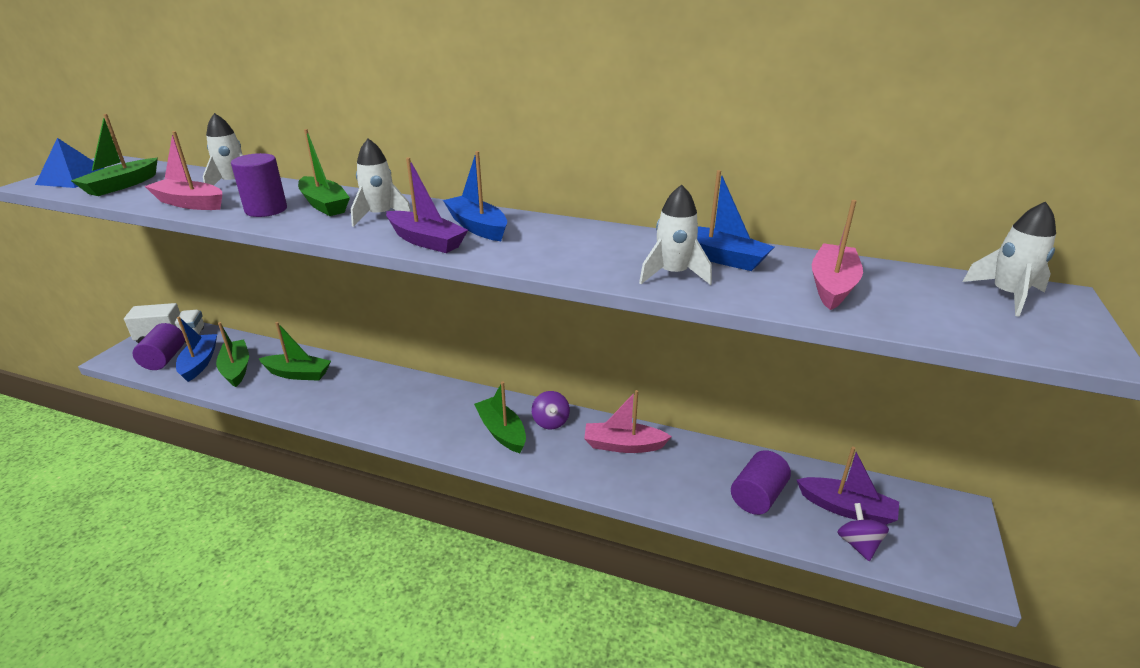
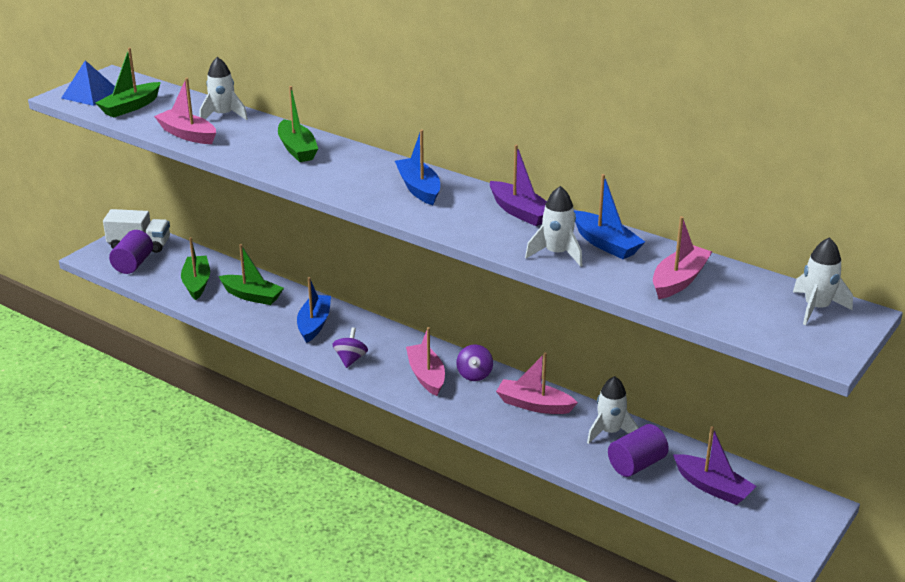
camera: 15 degrees right, 0 degrees up
blue boat [176,317,217,382] -> blue boat moved to [297,277,331,343]
purple cylinder [231,153,287,217] -> none
white rocket [351,138,411,227] -> white rocket moved to [587,376,638,444]
purple boat [386,157,468,253] -> purple boat moved to [490,145,547,226]
green boat [474,382,526,453] -> pink boat [406,327,445,396]
purple spinning top [837,503,889,561] -> purple spinning top moved to [332,327,368,368]

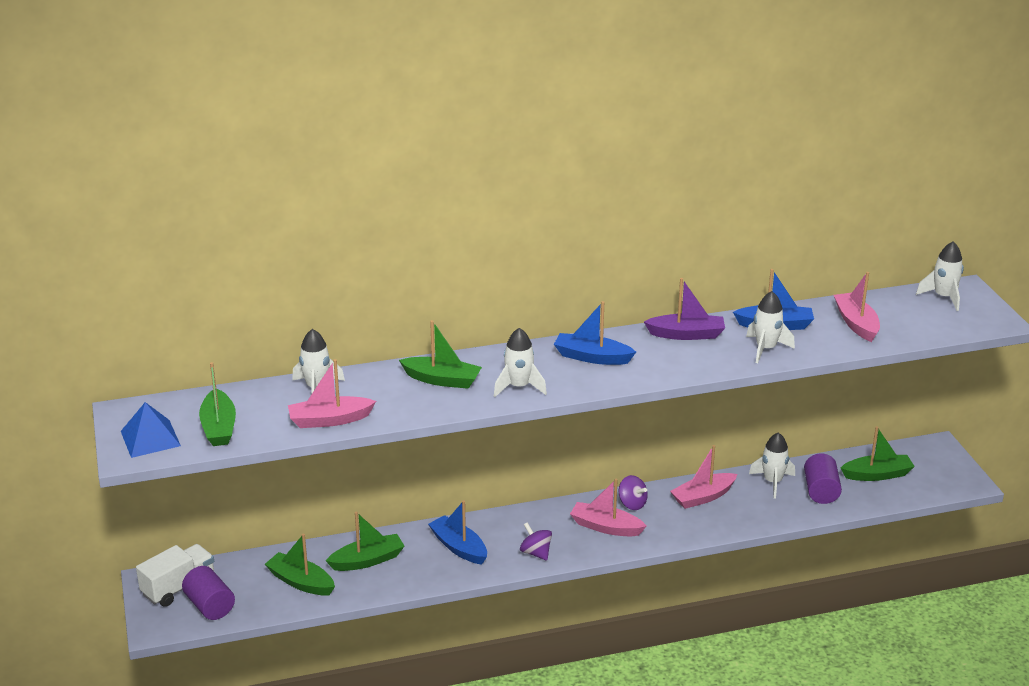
camera: 50 degrees left, 0 degrees up
purple boat [673,426,756,505] -> green boat [841,426,915,481]
none -> white rocket [494,328,547,397]

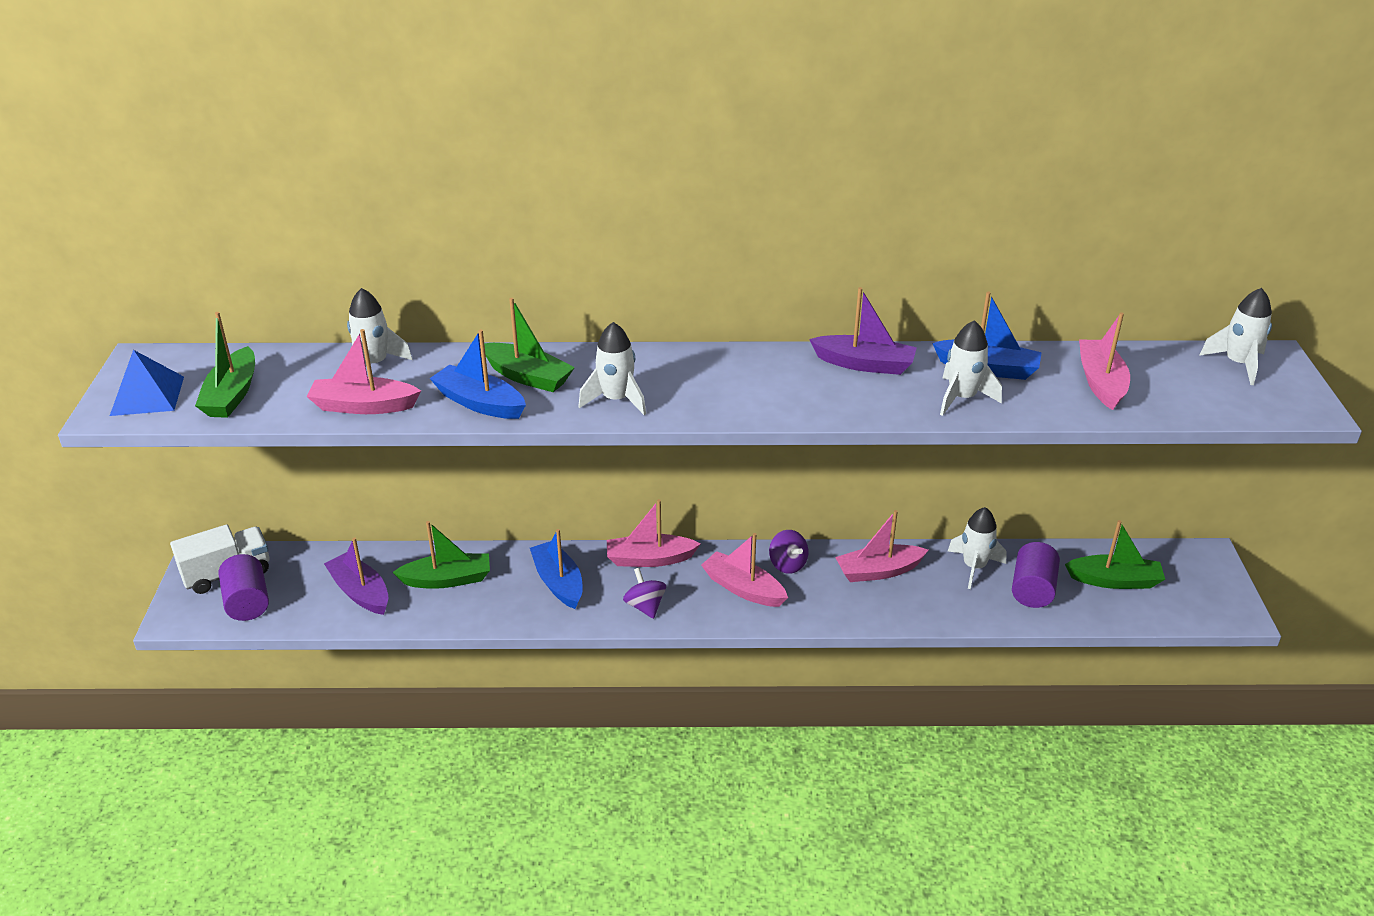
camera: 15 degrees right, 5 degrees up
green boat [265,534,335,595] -> purple boat [324,538,388,615]
blue boat [554,301,636,365] -> blue boat moved to [430,329,526,419]
none -> pink boat [607,499,700,567]

